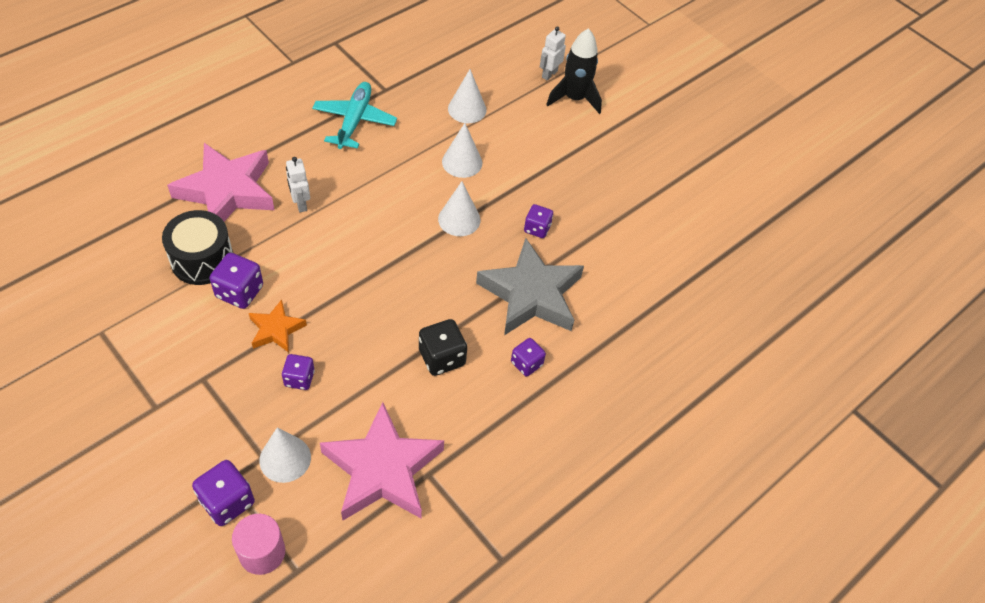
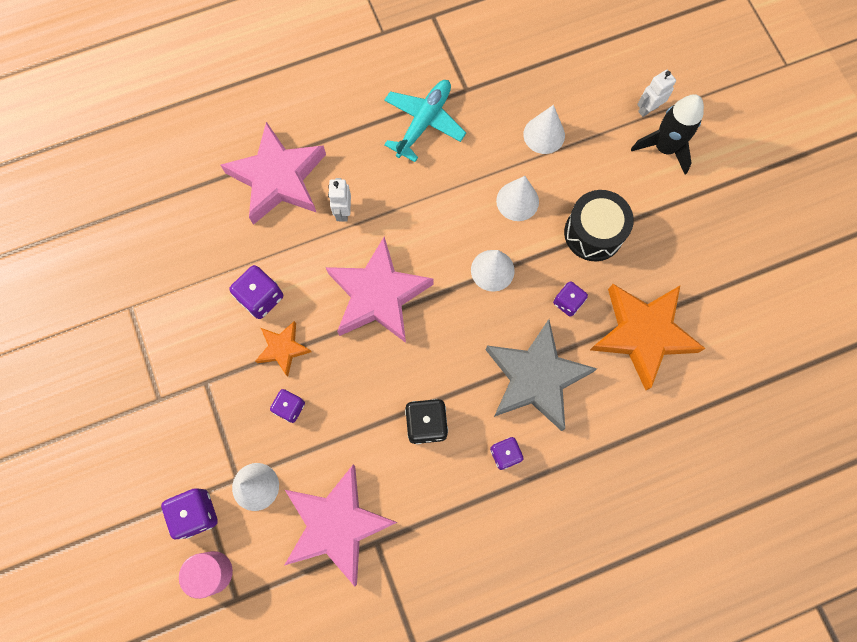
camera: 25 degrees right, 20 degrees up
black drum [162,210,233,285] -> black drum moved to [564,190,634,261]
none -> pink star [326,237,434,343]
none -> orange star [590,284,706,390]

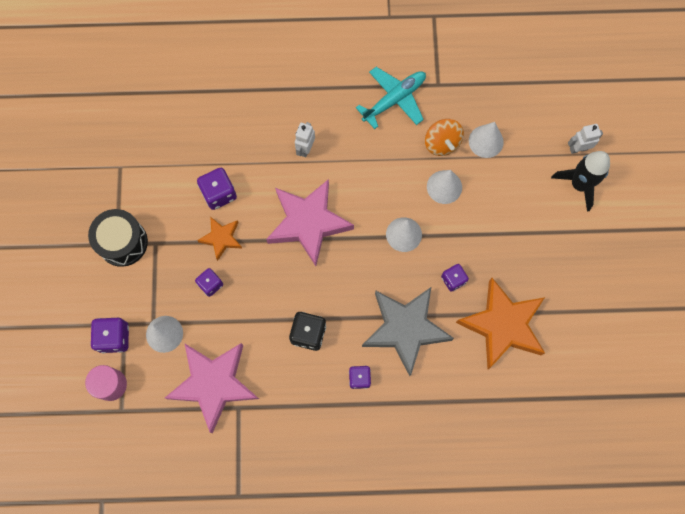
camera: 20 degrees right, 0 degrees up
pink star [221,122,326,225] -> none
black drum [564,190,634,261] -> black drum moved to [88,209,148,267]
none -> orange spinning top [425,119,464,156]

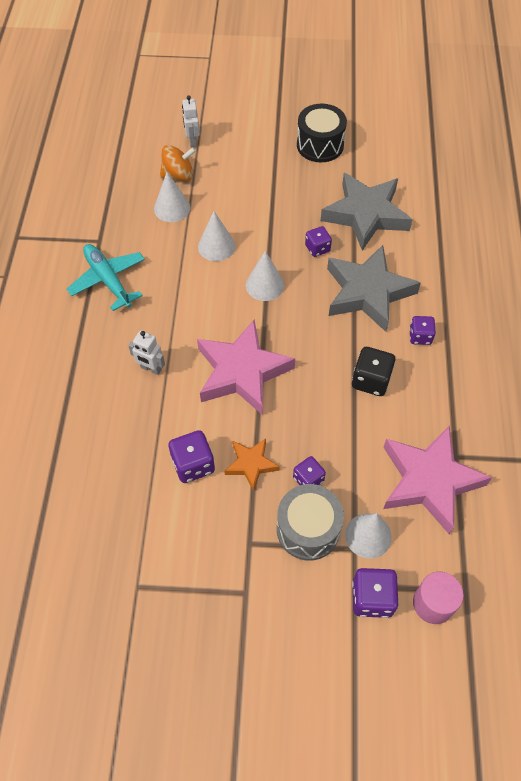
camera: 85 degrees left, 15 degrees down
black drum [88,209,148,267] -> black drum moved to [297,104,347,162]
orange spinning top [425,119,464,156] -> orange spinning top moved to [160,145,196,181]
orange star [456,278,545,369] -> grey star [320,173,413,251]
black rocket [551,151,610,212] -> none
none -> grey drum [277,484,344,561]

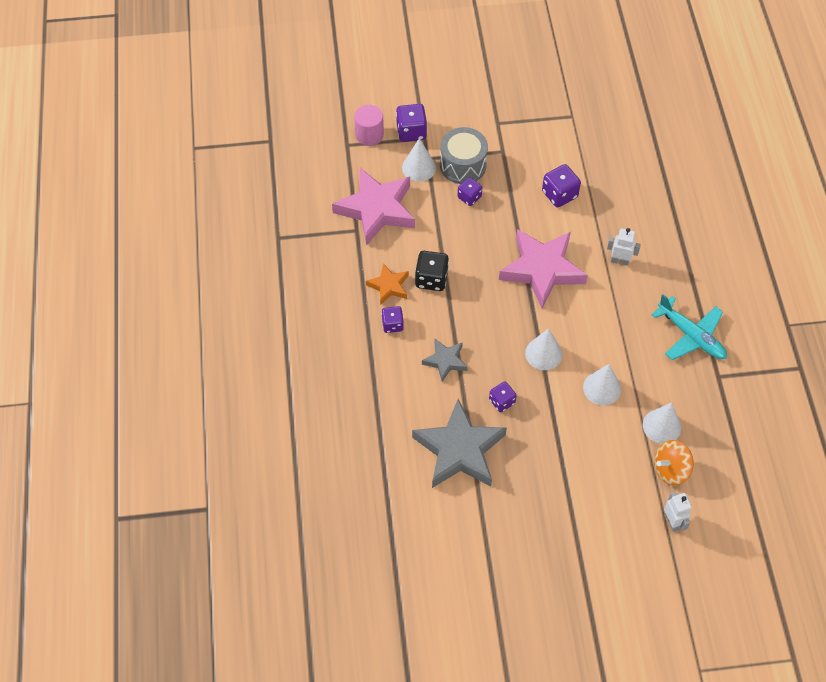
camera: 170 degrees right, 0 degrees up
orange star [224,438,280,491] -> orange star moved to [366,263,409,305]
black drum [297,104,347,162] -> none
grey star [327,245,421,332] -> grey star [422,339,468,382], size x0.51

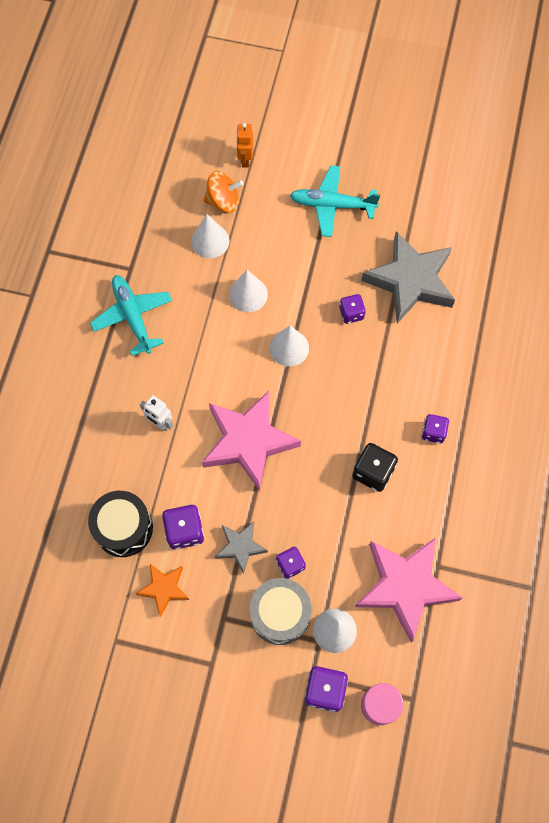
camera: 160 degrees left, 10 degrees up
orange star [366,263,409,305] -> orange star moved to [135,564,189,617]
grey star [422,339,468,382] -> grey star moved to [215,522,268,574]
white robot [664,492,692,532] -> orange robot [236,123,253,167]
none -> black drum [88,491,153,557]
none -> turquoise plane [290,165,380,237]

